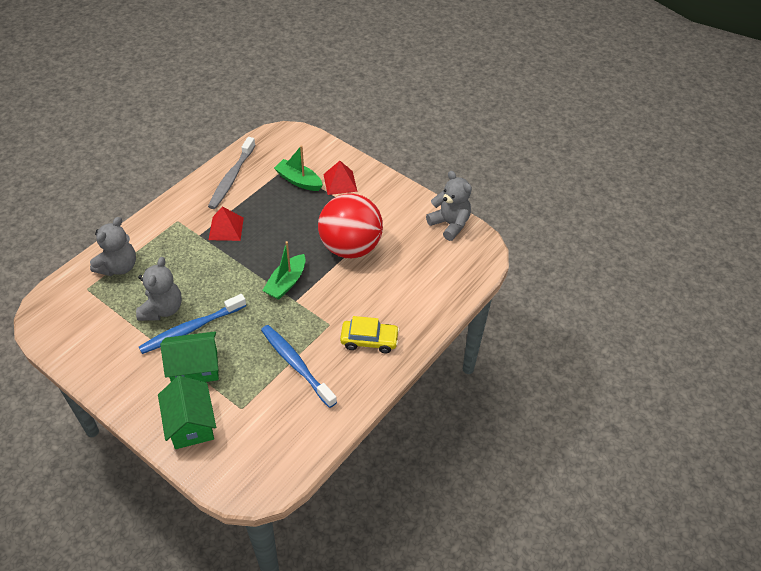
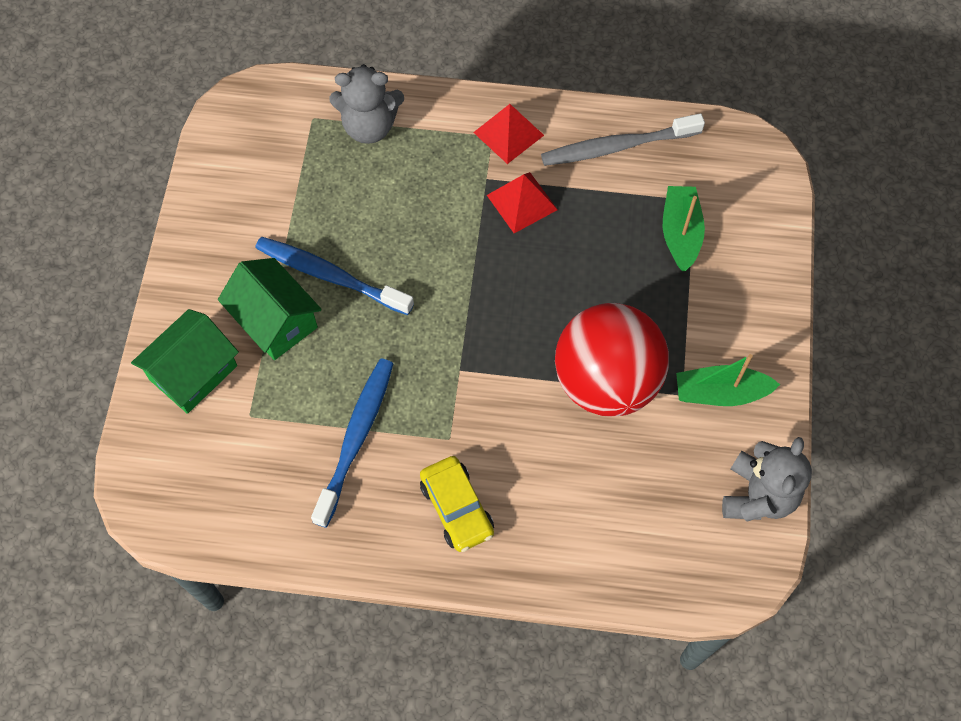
camera: 60 degrees right, 15 degrees up
grey teddy bear [136,257,182,321] -> none
green boat [262,241,305,300] -> green boat moved to [676,354,780,406]
red pyramid [323,161,358,195] -> red pyramid moved to [473,104,544,164]

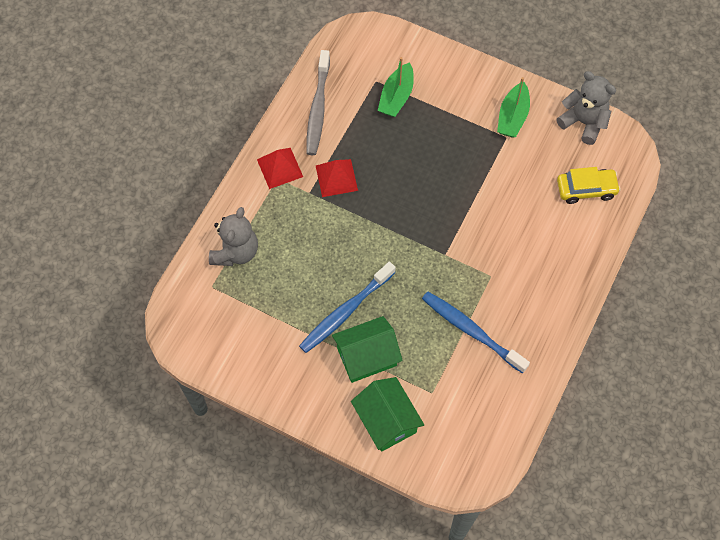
camera: 70 degrees left, 0 degrees up
yellow car [420,456,494,552] -> yellow car moved to [557,167,621,204]
red ball [555,303,669,416] -> none
green boat [663,186,705,271] -> green boat turned 90 degrees counterclockwise [378,57,414,117]

